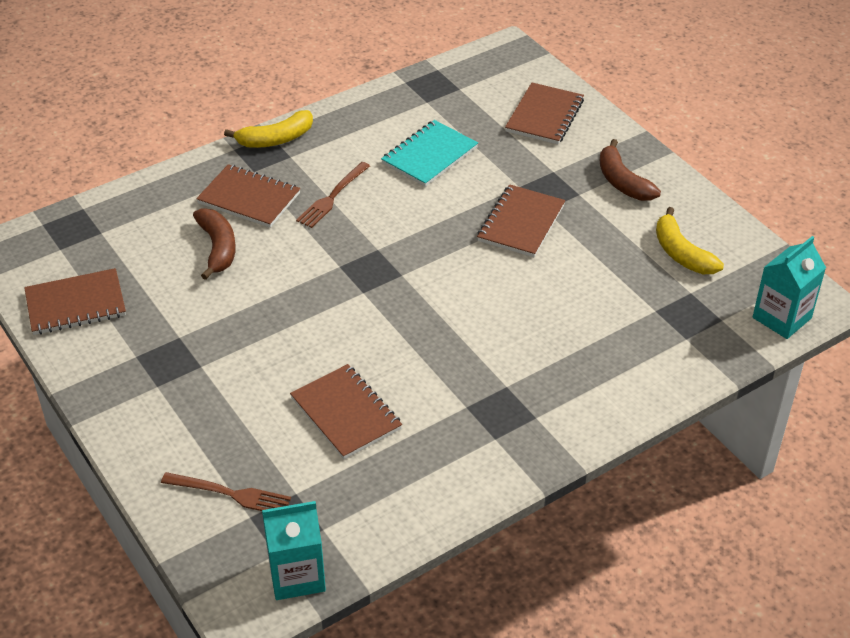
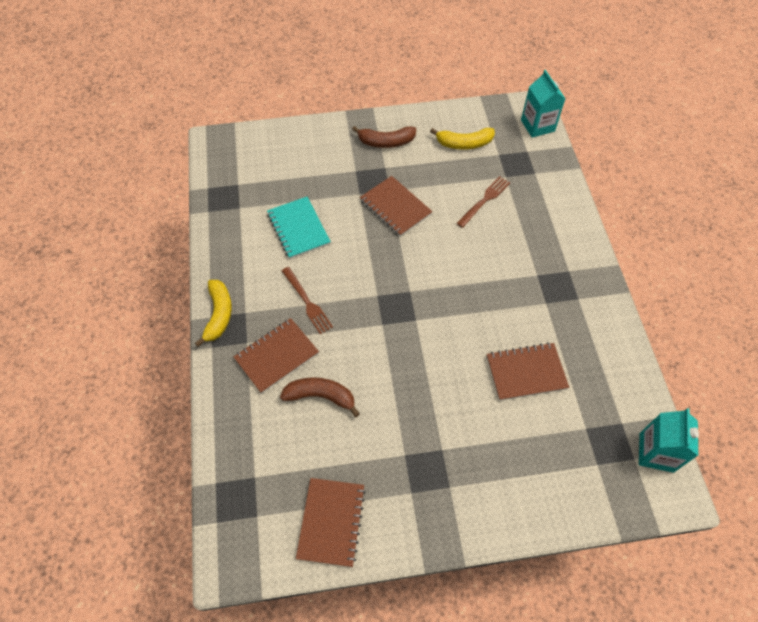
camera: 65 degrees left, 15 degrees up
brown fork [161,472,291,511] -> brown fork moved to [456,176,510,228]
brown notebook [505,83,584,144] -> none

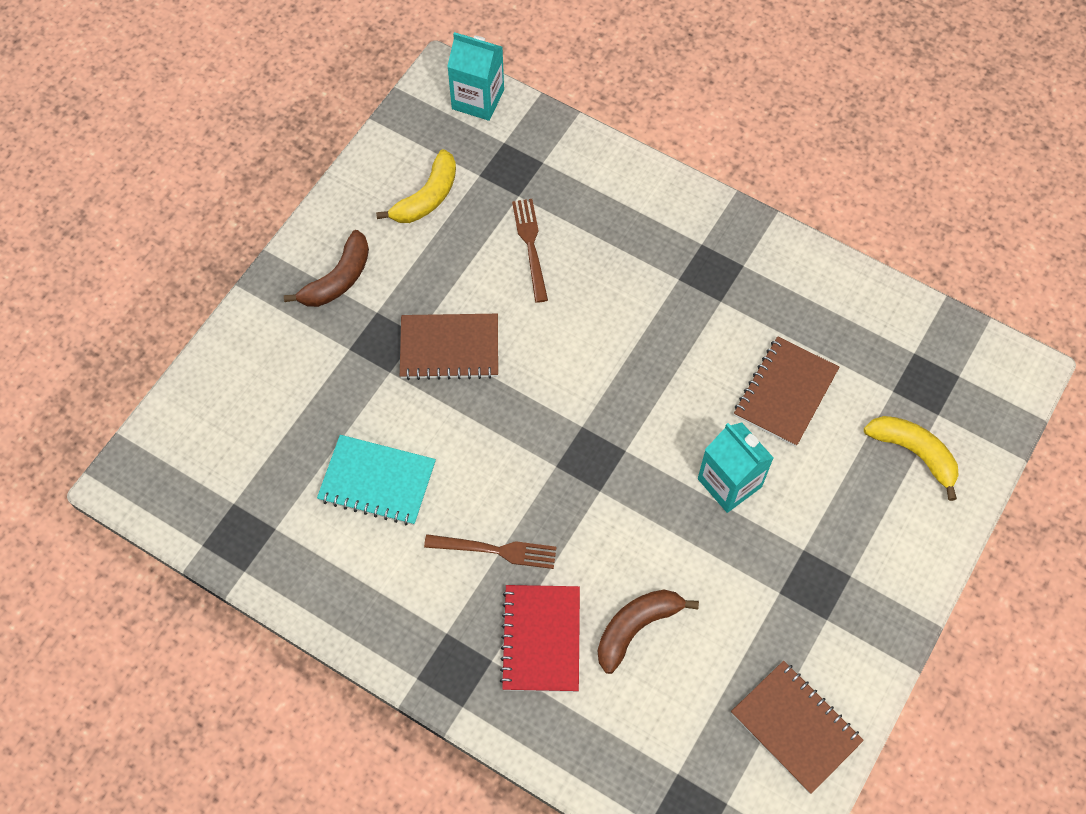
camera: 50 degrees left, 5 degrees up
yellow banana [195,280,232,347] -> yellow banana moved to [864,416,959,501]
brown notebook [233,318,319,394] -> red notebook [500,585,580,692]
turquoise carton [639,408,699,473] -> turquoise carton moved to [698,423,774,513]

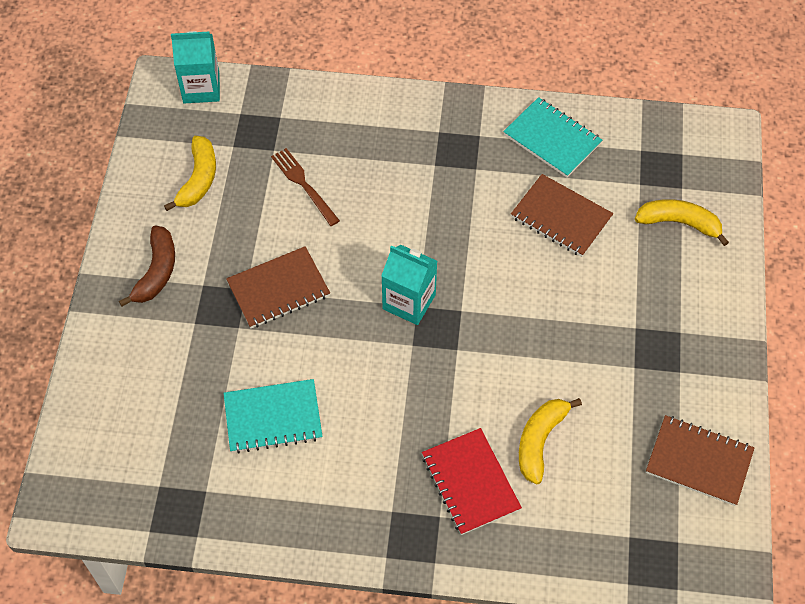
camera: 25 degrees left, 5 degrees down
brown fork [424,534,557,569] -> none
brown banana [598,590,699,674] -> yellow banana [519,398,582,485]
turquoise carton [698,423,774,513] -> turquoise carton moved to [381,245,437,325]
brown notebook [734,336,839,447] -> brown notebook turned 60 degrees counterclockwise [511,174,613,257]
none -> turquoise notebook [503,97,602,178]

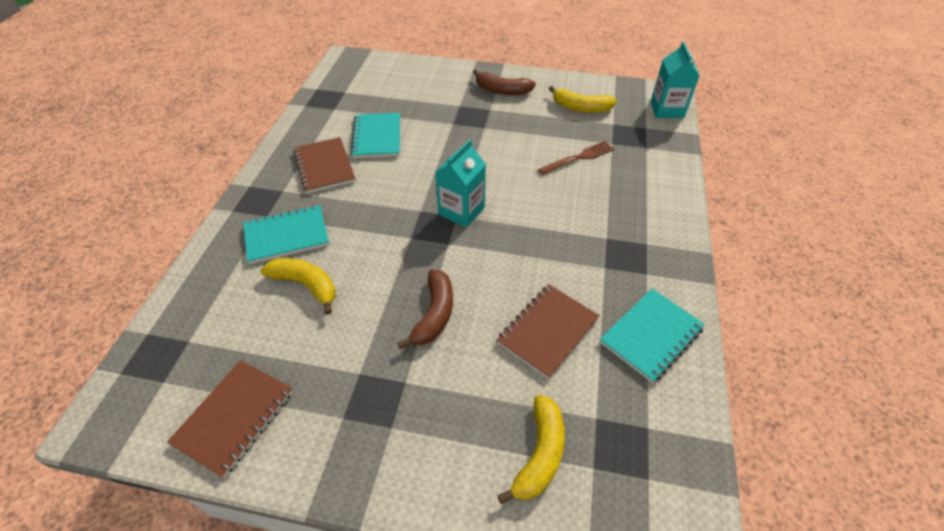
camera: 95 degrees right, 10 degrees down
brown notebook [226,246,330,328] -> brown notebook moved to [293,137,356,194]
red notebook [422,428,522,535] -> turquoise notebook [243,205,329,264]
none -> brown banana [398,269,453,349]

